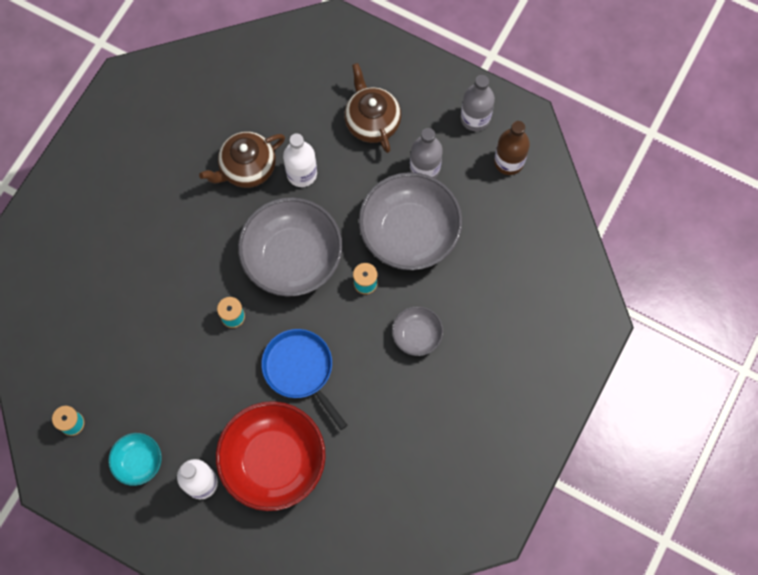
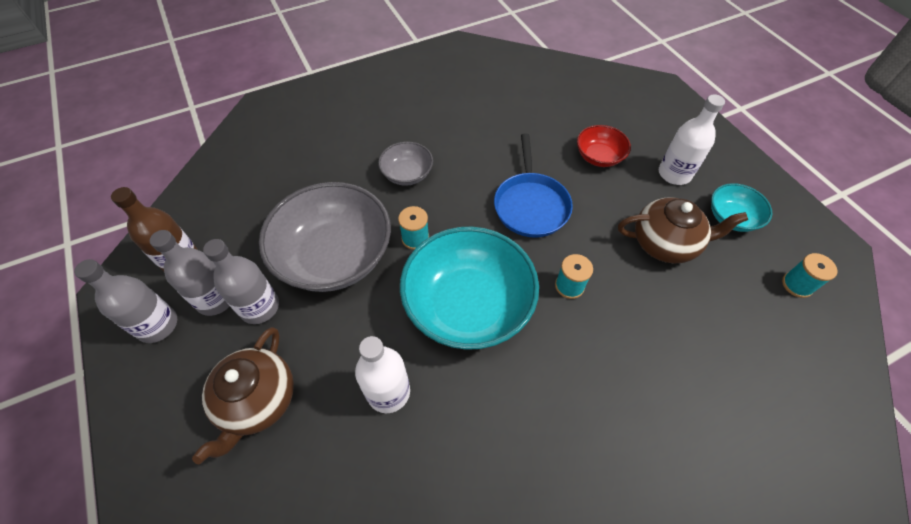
camera: 145 degrees left, 15 degrees down
brown teapot [199,132,285,188] -> brown teapot moved to [618,197,748,263]
red bowl [216,401,326,511] -> red bowl [577,125,631,167], size x0.49
grey bowl [238,197,342,297] -> turquoise bowl [400,227,539,350]
none -> grey bottle [150,230,230,316]

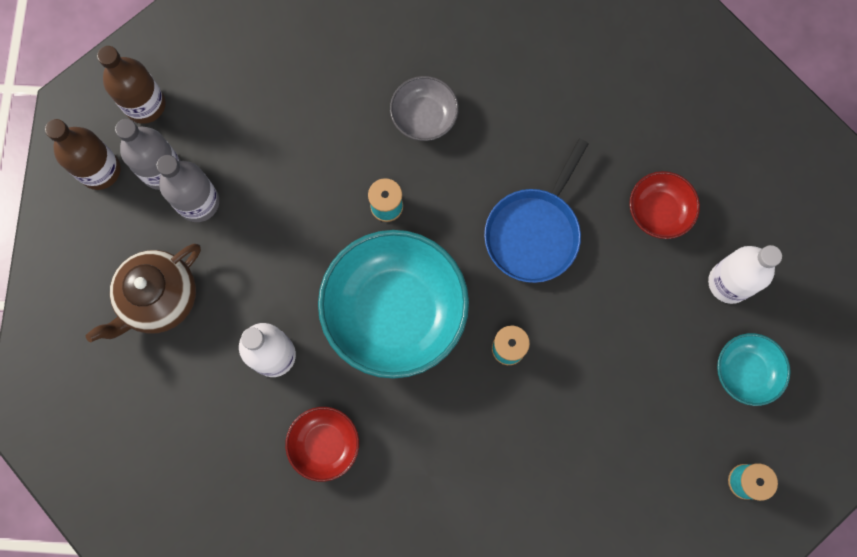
camera: 30 degrees right, 20 degrees up
grey bottle [74,259,177,343] -> brown bottle [45,119,121,190]
grey bowl [259,182,391,292] -> none
brown teapot [618,197,748,263] -> none
none -> red bowl [285,407,359,482]

